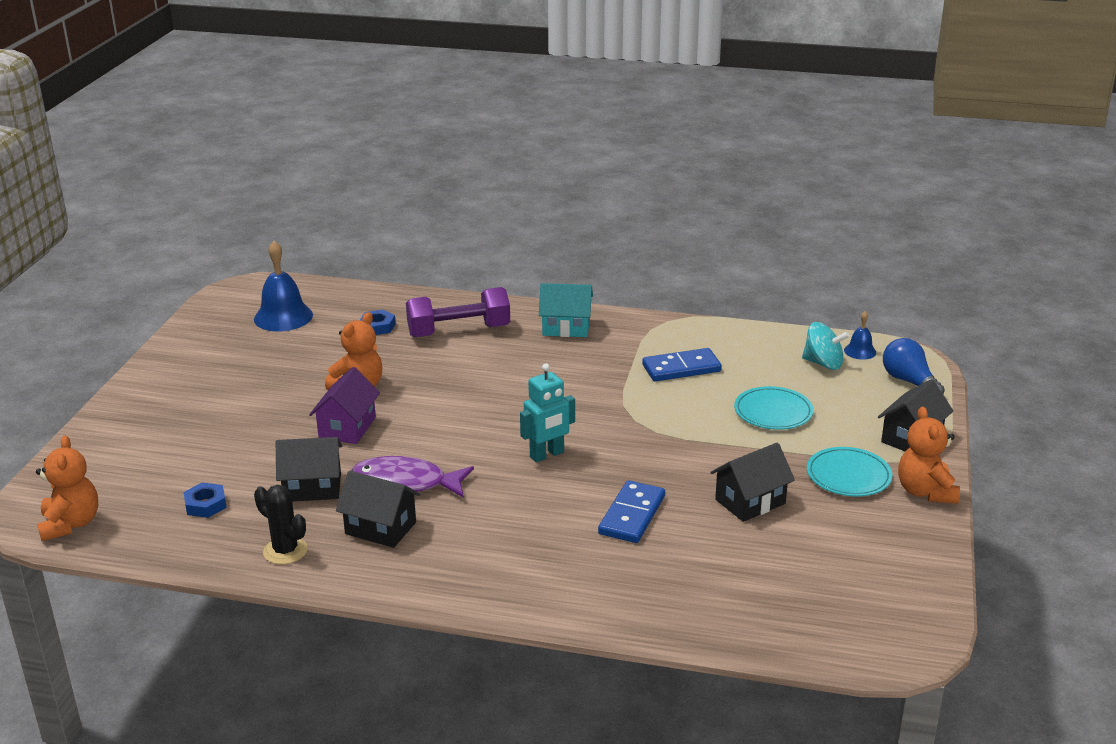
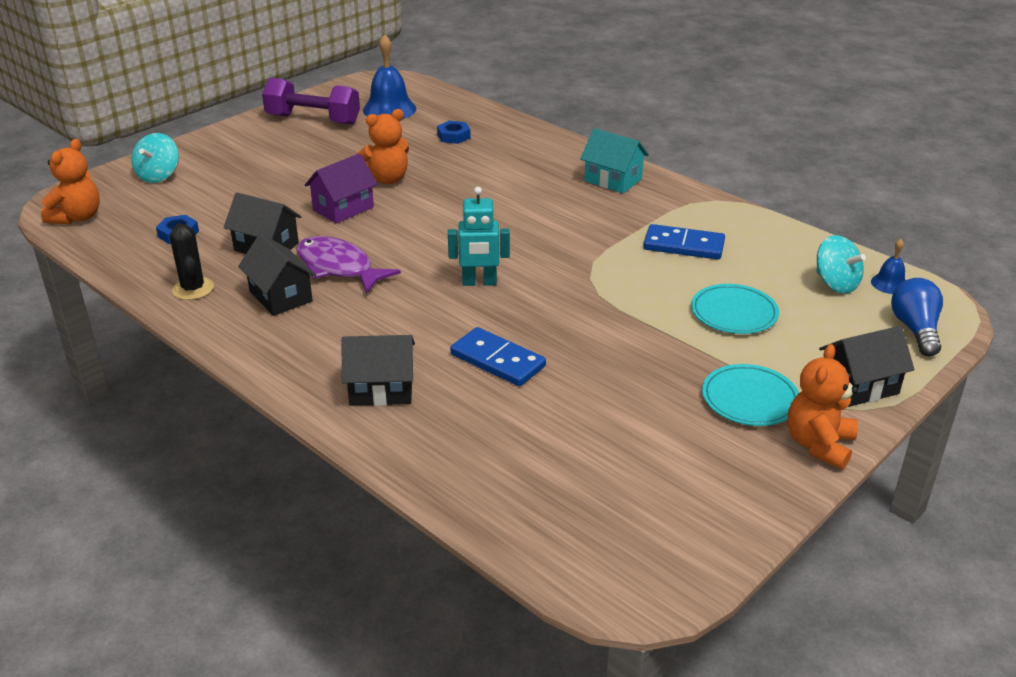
camera: 30 degrees right, 5 degrees up
purple dumbbell [406,287,510,337] -> purple dumbbell moved to [262,78,360,125]
blue domino [598,480,665,543] -> blue domino turned 75 degrees clockwise [450,327,546,386]
black house [710,443,795,522] -> black house moved to [341,335,415,406]
none -> turquoise spinning top [131,133,179,183]

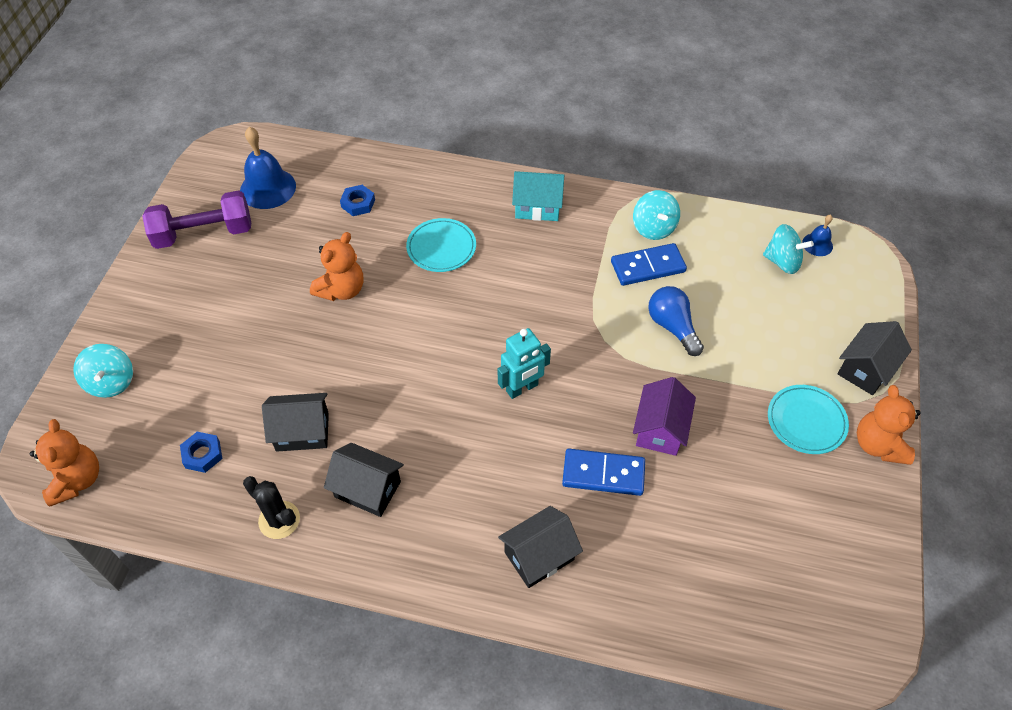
camera: 30 degrees left, 20 degrees up
purple fish [296,236,401,294] -> none
purple house [305,153,378,224] -> purple house moved to [633,377,696,456]
turquoise plate [691,284,779,334] -> turquoise plate moved to [406,218,476,272]
blue light bulb [891,278,943,356] -> blue light bulb moved to [648,286,704,356]
none -> turquoise spinning top [633,190,680,240]

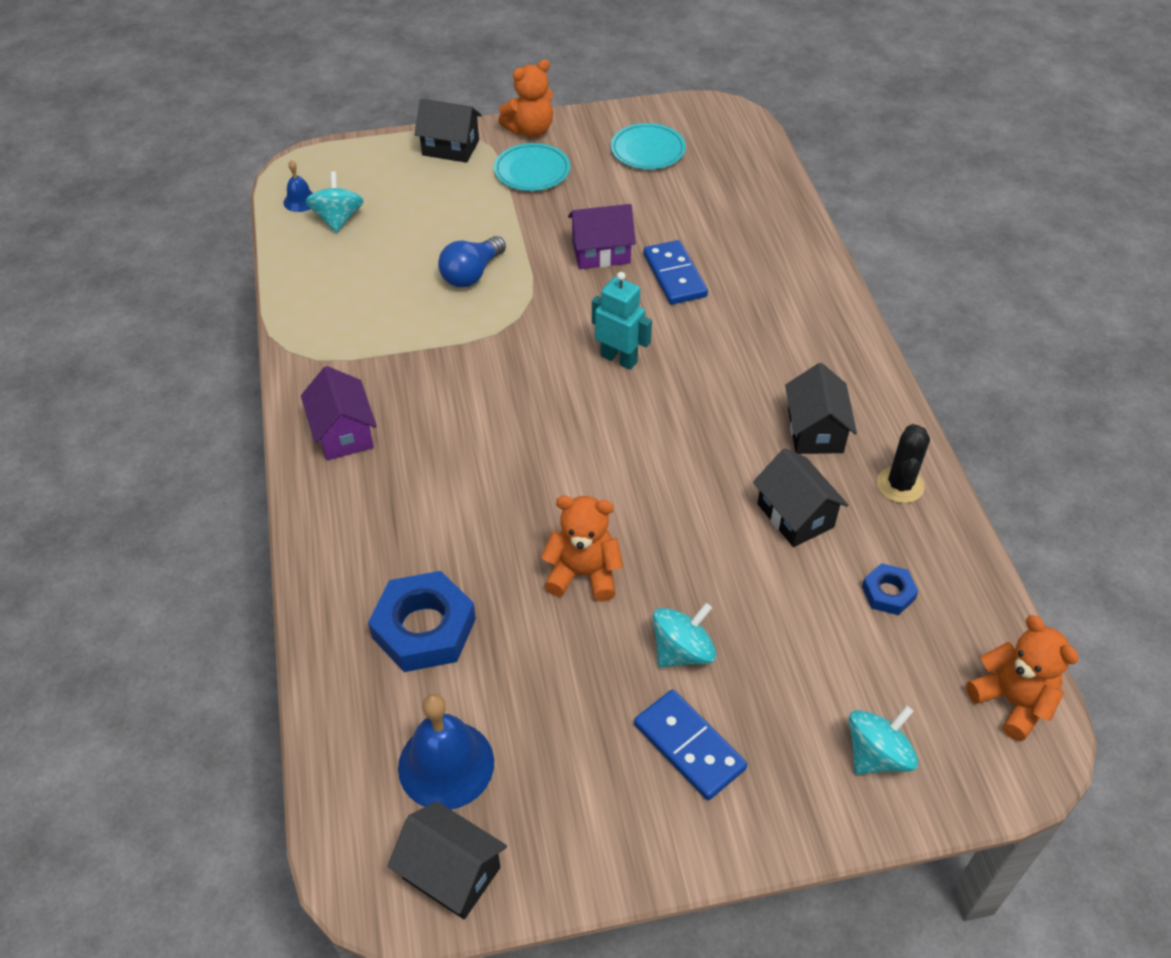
camera: 115 degrees left, 5 degrees down
orange teddy bear [30,419,99,507] -> orange teddy bear turned 90 degrees clockwise [966,615,1079,741]
purple dumbbell [142,190,251,249] -> none
blue nut [340,185,375,216] -> blue nut [368,571,476,672], size x1.91
turquoise plate [406,218,476,272] -> turquoise plate moved to [611,123,686,169]
black house [498,506,583,588] -> black house moved to [388,801,507,919]
turquoise house [512,171,564,221] -> purple house [301,366,377,460]
blue domino [611,243,687,286] -> blue domino moved to [634,690,747,800]
turquoise spinning top [633,190,680,240] -> turquoise spinning top moved to [653,603,716,668]

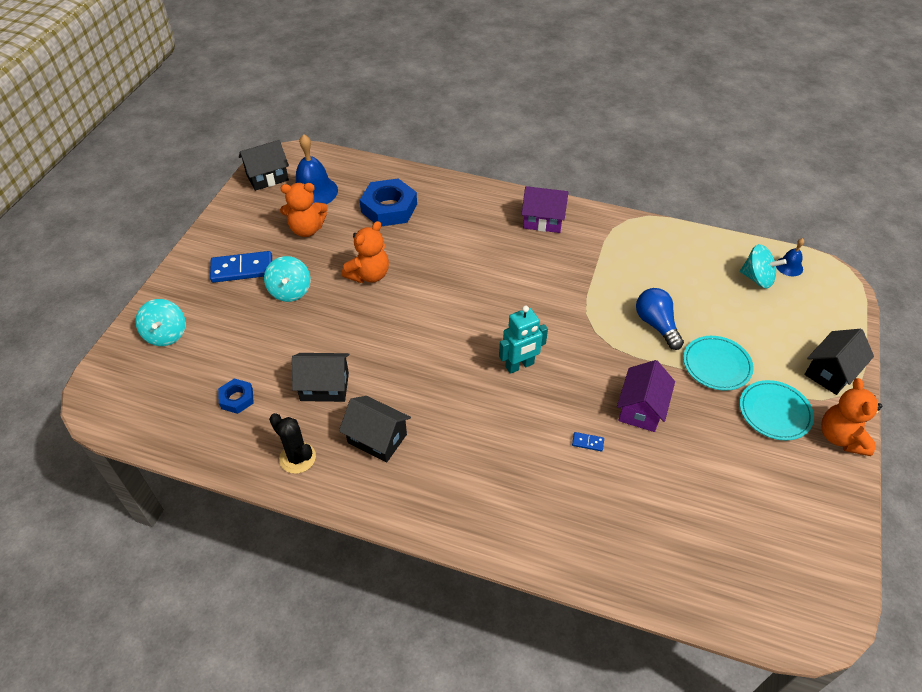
camera: 120 degrees right, 0 degrees up
turquoise plate [611,123,686,169] -> turquoise plate moved to [683,336,754,391]
blue domino [643,240,708,305] -> blue domino [572,432,604,451], size x0.43
orange teddy bear [966,615,1079,741] -> orange teddy bear moved to [280,183,328,237]

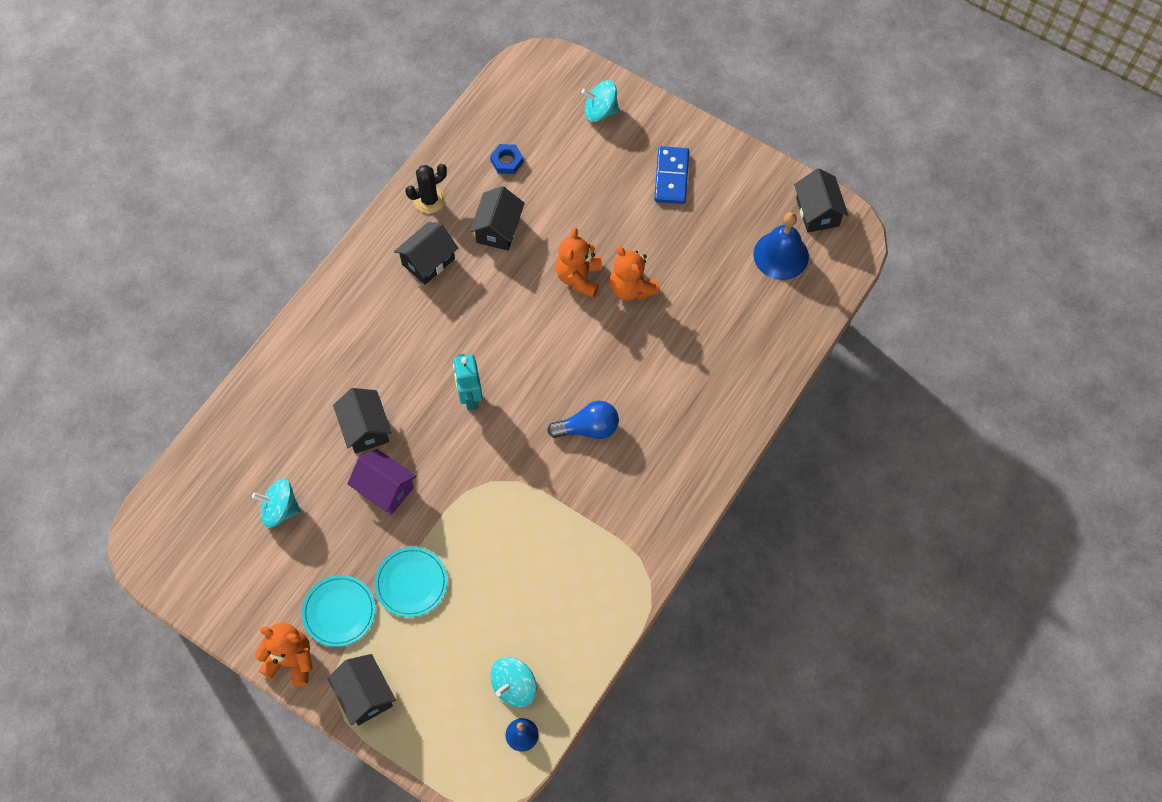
camera: 105 degrees right, 15 degrees up
turquoise spinning top [264,256,310,302] -> turquoise spinning top moved to [252,479,301,528]
orange teddy bear [280,183,328,237] -> orange teddy bear moved to [556,228,602,298]
blue nut [360,178,417,226] -> none
purple house [521,186,568,233] -> none
blue domino [572,432,604,451] -> black house [333,388,392,454]
blue light bulb [636,288,684,350] -> blue light bulb moved to [547,401,619,439]

